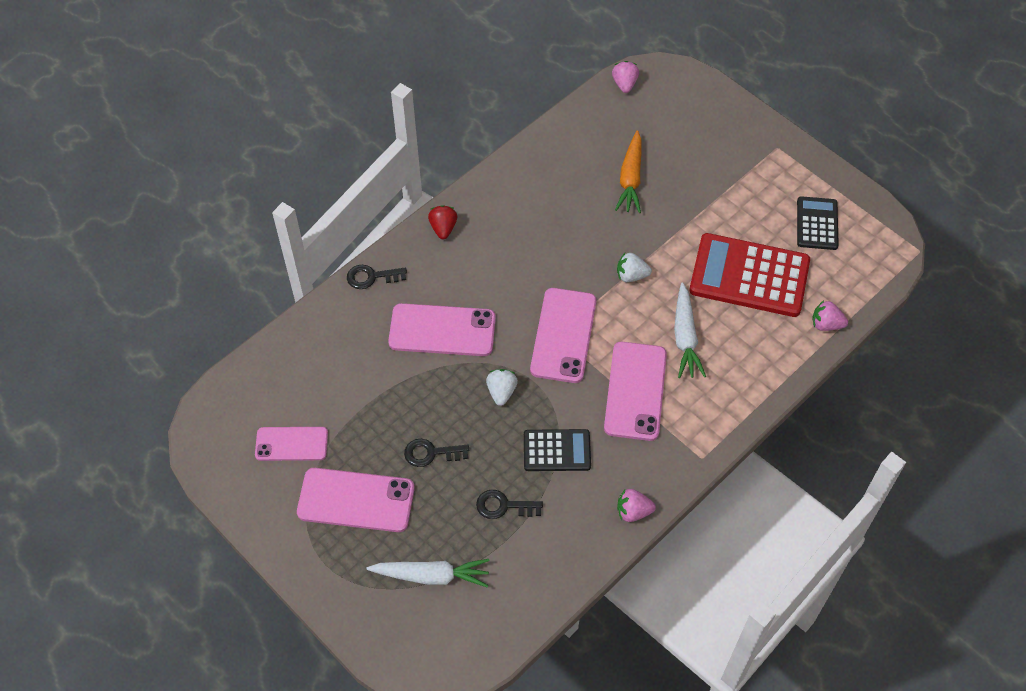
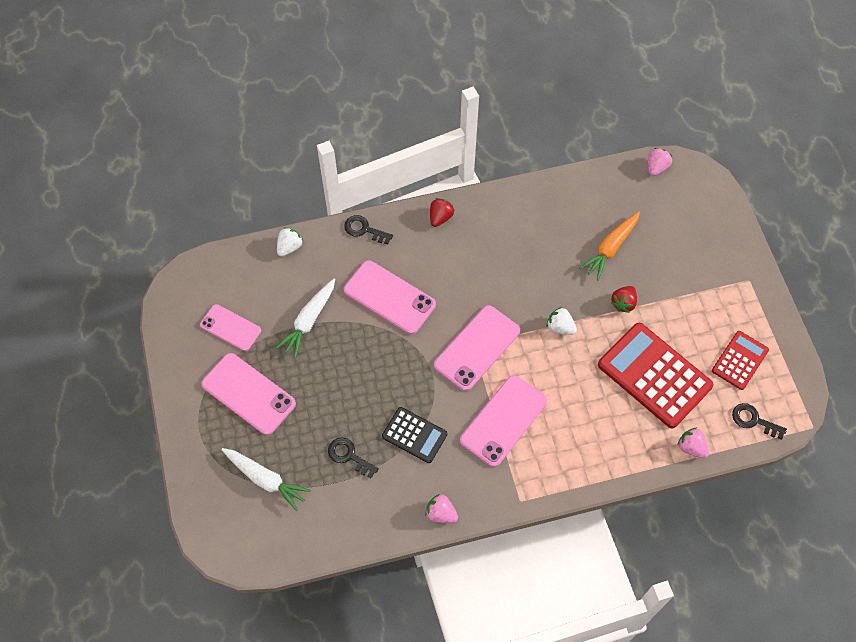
camera: 30 degrees right, 5 degrees up
black key [404,439,469,467] -> black key moved to [732,403,787,440]
white strawberry [486,369,518,406] -> white strawberry moved to [277,227,303,257]
white carrot [674,283,706,378] -> white carrot moved to [276,278,335,358]
black calculator [797,196,839,250] -> red calculator [712,331,769,390]
none -> red strawberry [610,286,637,313]

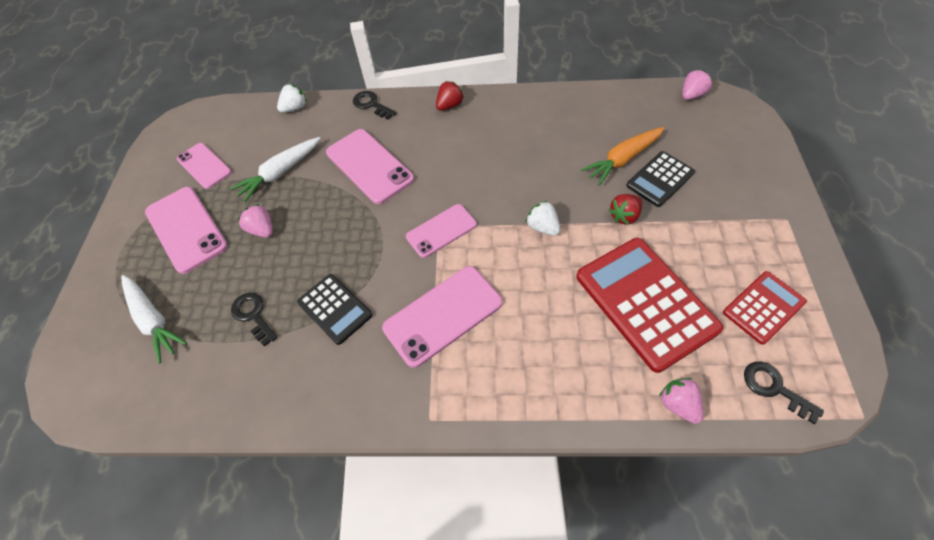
camera: 20 degrees right, 5 degrees down
pink strawberry [425,494,458,523] -> pink strawberry moved to [238,204,273,238]
pink phone [434,305,520,391] -> pink phone [406,204,477,258], size x0.65
none -> black calculator [626,151,695,207]

